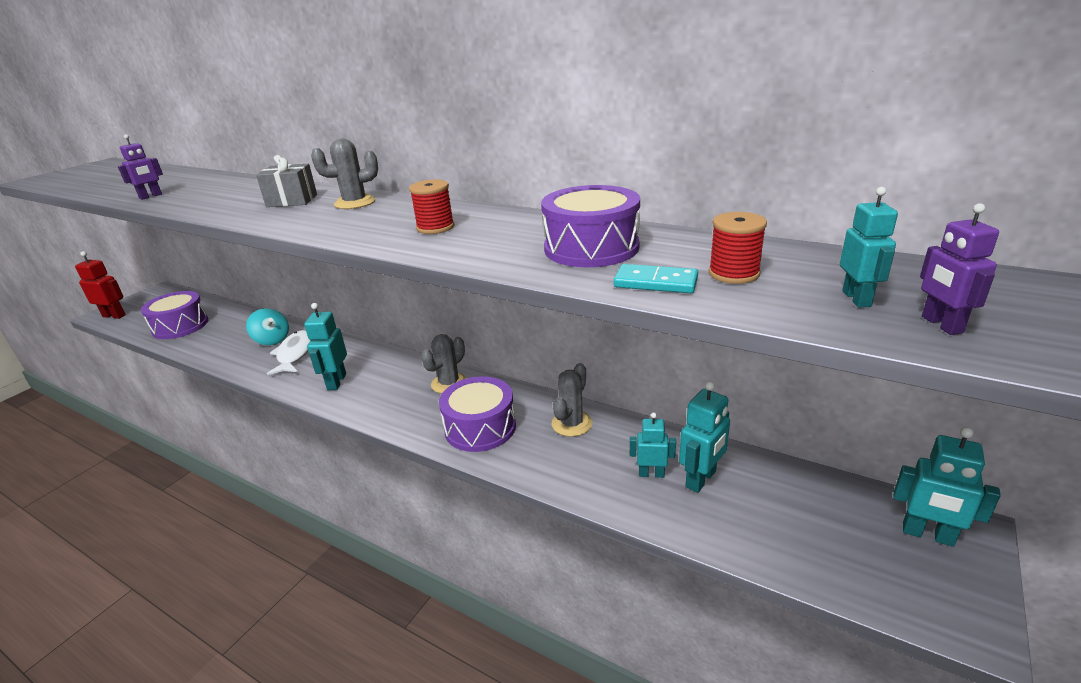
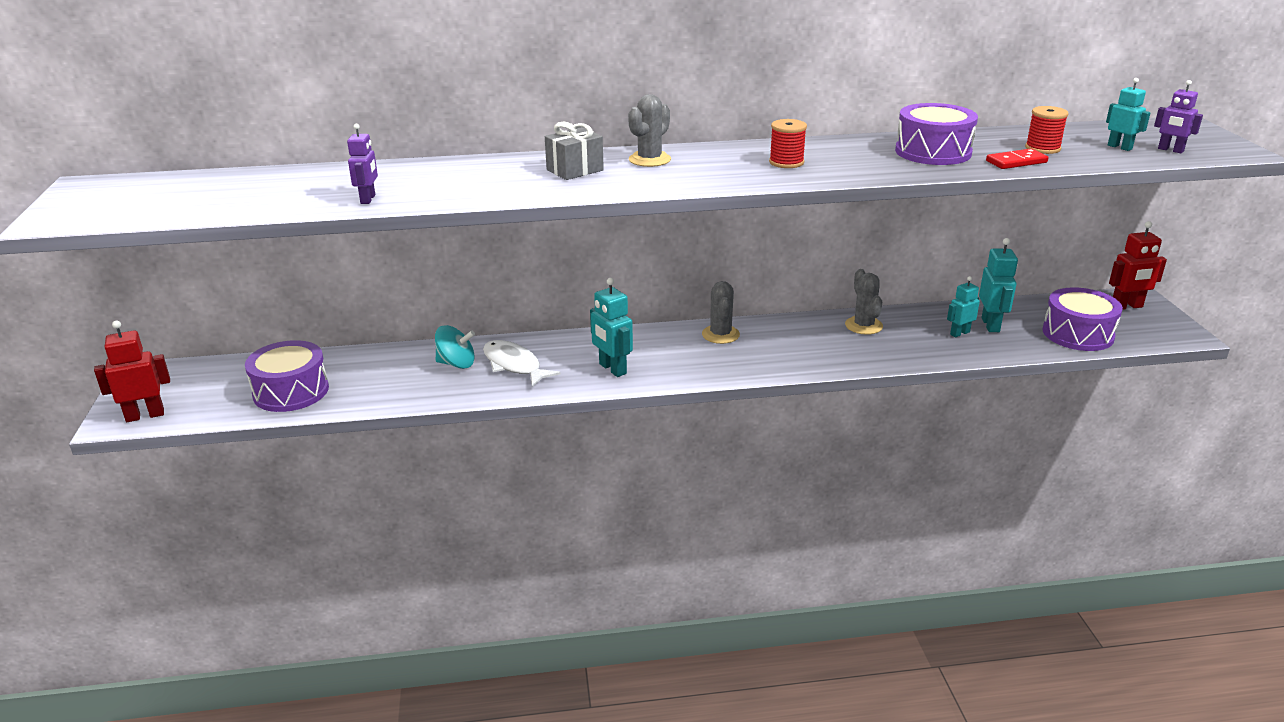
camera: 40 degrees left, 0 degrees up
purple drum [439,376,516,452] -> purple drum moved to [1042,287,1123,351]
turquoise domino [614,264,698,293] -> red domino [986,149,1048,169]
turquoise robot [894,427,1001,547] -> red robot [1109,221,1167,310]

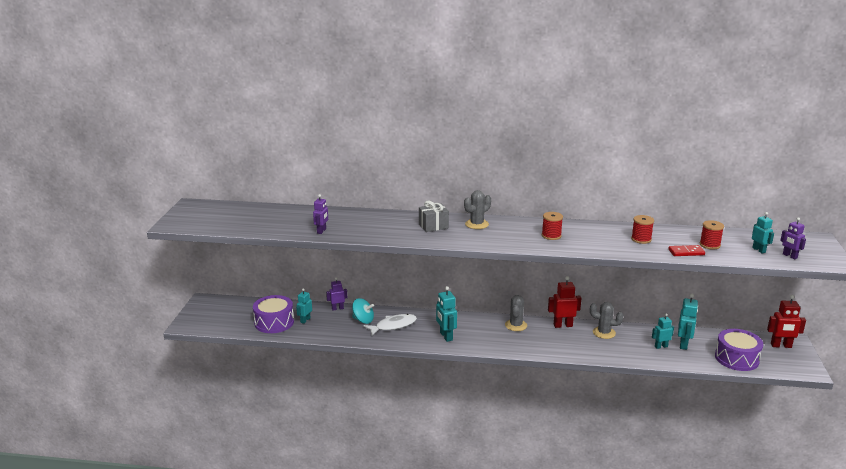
camera: 15 degrees right, 5 degrees down
red robot [94,321,170,422] -> red robot moved to [548,276,582,328]
white fish [483,340,561,387] -> white fish turned 90 degrees clockwise [363,314,417,336]
grey cactus [845,269,883,335] -> grey cactus turned 75 degrees counterclockwise [590,302,624,339]
purple drum [895,103,978,165] -> red spool [631,215,654,244]
none -> turquoise robot [296,288,312,324]
none -> purple robot [326,277,347,311]

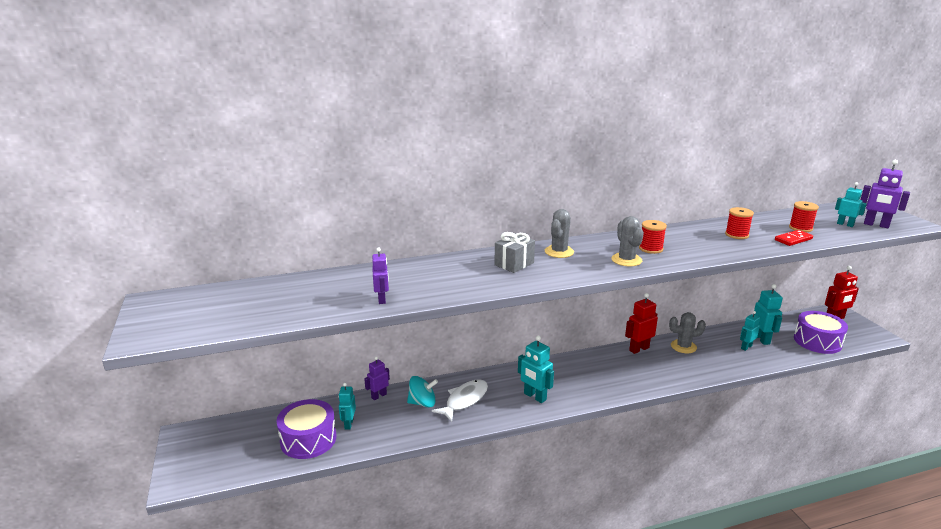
camera: 25 degrees left, 0 degrees up
grey cactus [505,295,527,331] -> grey cactus moved to [611,216,644,266]
purple robot [780,217,806,259] -> purple robot [860,160,910,228], size x1.51

